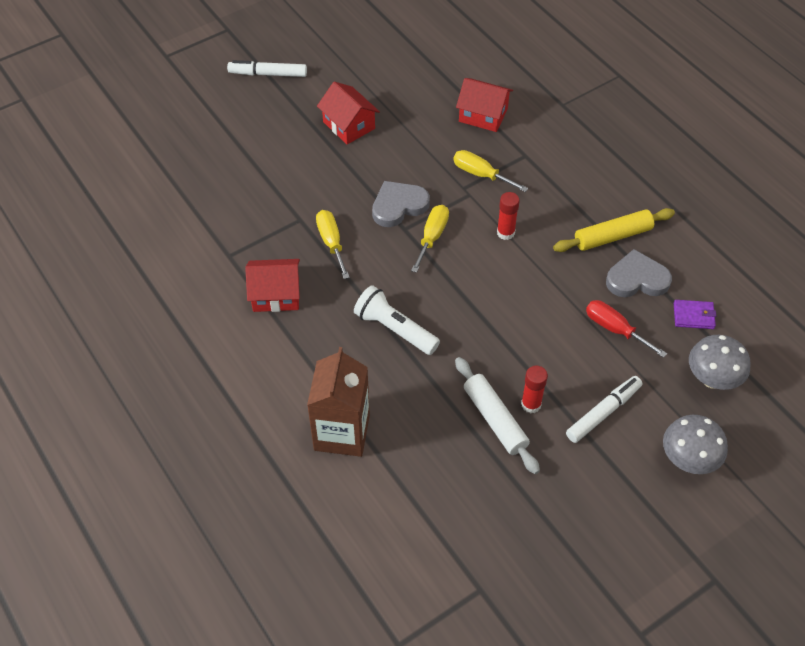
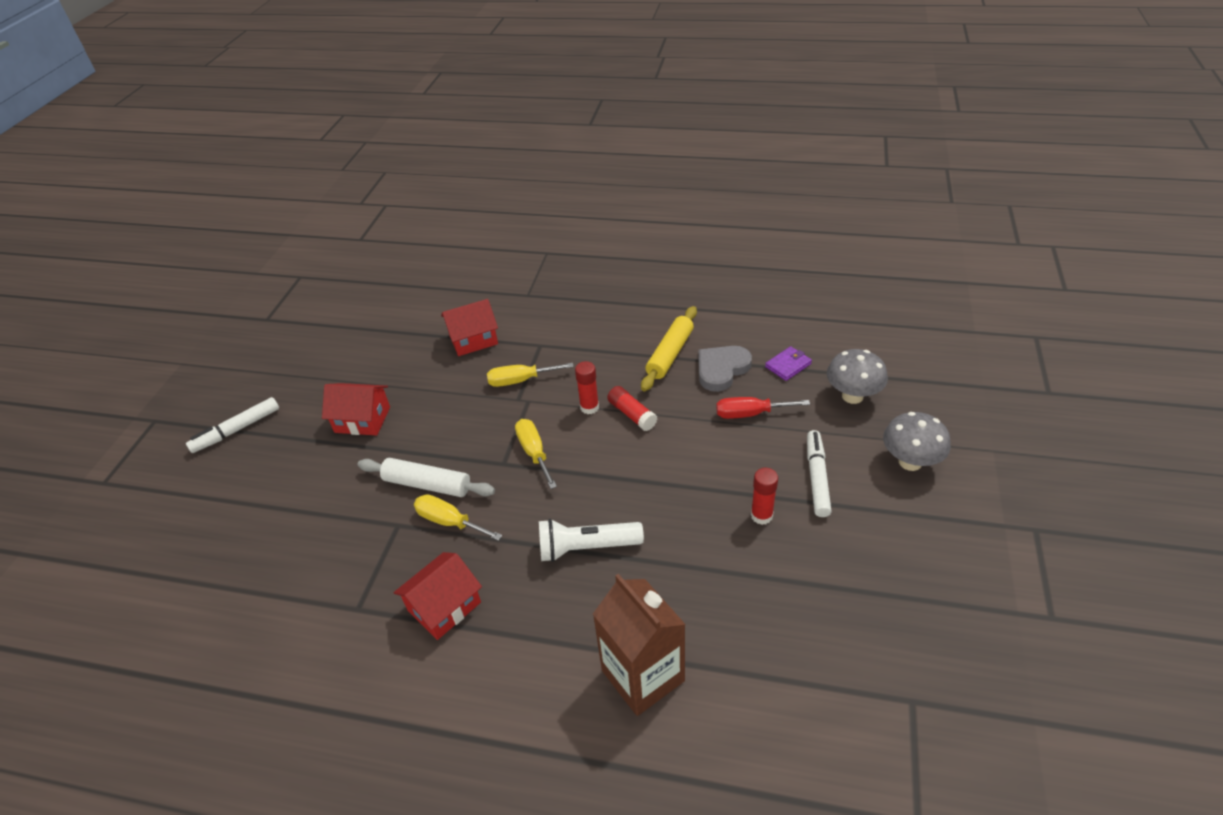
camera: 40 degrees left, 10 degrees down
grey heart [372,181,430,227] -> none
white rolling pin [455,357,540,474] -> white rolling pin moved to [358,458,495,497]
none -> red glue stick [607,386,657,431]

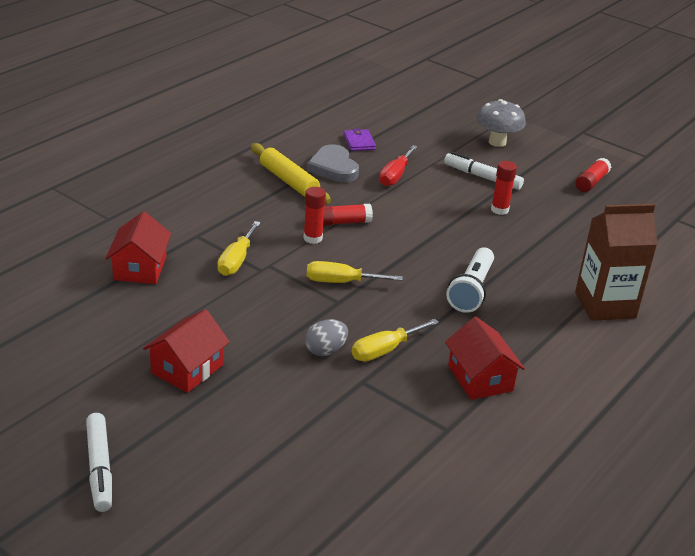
camera: 70 degrees left, 10 degrees down
white rolling pin [358,458,495,497] -> grey egg [305,319,348,356]
grey mushroom [827,349,888,404] -> none
none -> red glue stick [575,158,611,192]

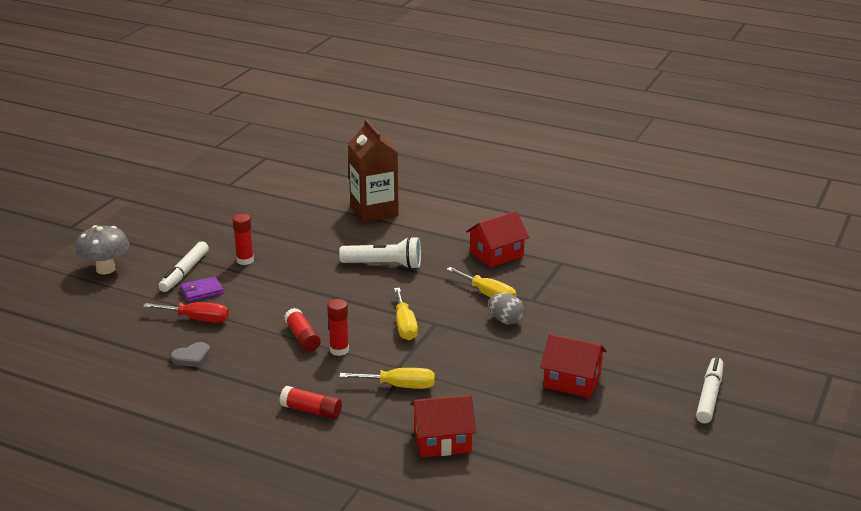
camera: 100 degrees left, 5 degrees down
white marker [86,413,112,512] -> white marker turned 45 degrees counterclockwise [696,357,723,423]
yellow rolling pin [251,143,331,204] -> none
grey heart [307,144,359,182] -> grey heart [171,342,210,367], size x0.60
purple wallet [344,128,376,151] -> purple wallet moved to [181,276,224,302]
red glue stick [575,158,611,192] -> red glue stick moved to [280,386,342,419]

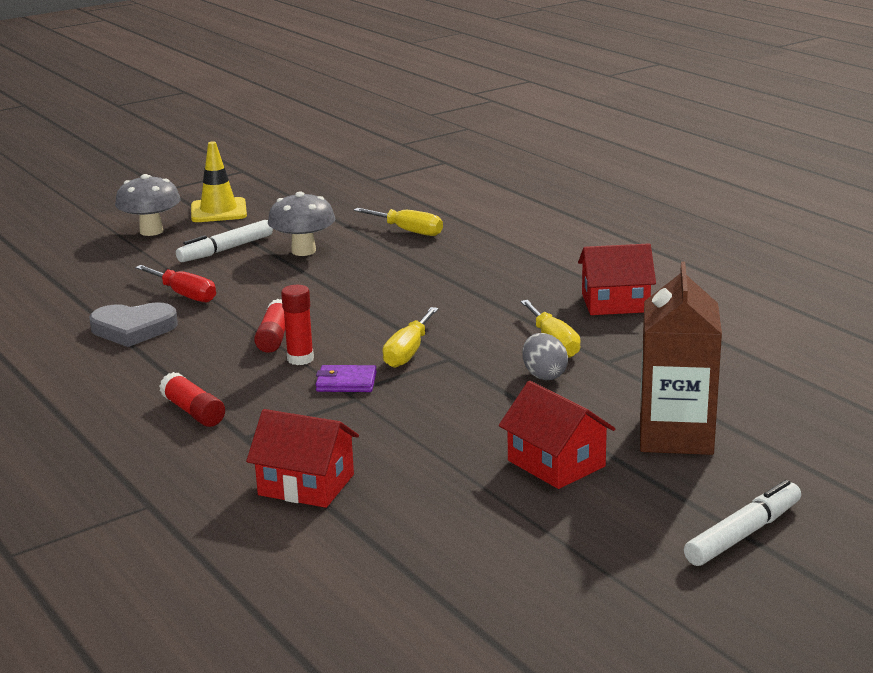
camera: 30 degrees right, 5 degrees down
grey heart [171,342,210,367] -> grey heart [89,302,178,347], size x1.66
purple wallet [181,276,224,302] -> purple wallet moved to [316,365,377,392]
red glue stick [232,214,254,265] -> grey mushroom [268,191,335,256]
white flashlight [339,236,421,269] -> none
yellow screwdriver [339,368,435,389] -> yellow screwdriver moved to [354,208,443,236]
brown carton [348,119,399,223] -> brown carton moved to [640,262,722,455]
none -> yellow traffic cone [191,142,247,222]

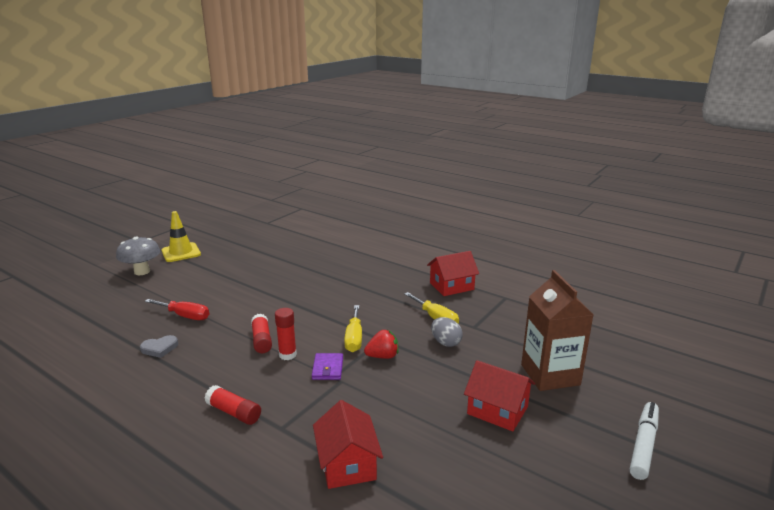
camera: 20 degrees left, 0 degrees up
grey heart [89,302,178,347] -> grey heart [140,335,178,358], size x0.60
white marker [176,220,273,262] -> none
red house [246,409,359,508] -> red house turned 75 degrees clockwise [313,400,383,489]
grey mushroom [268,191,335,256] -> none
purple wallet [316,365,377,392] -> purple wallet turned 75 degrees counterclockwise [312,353,343,380]
yellow screwdriver [354,208,443,236] -> none
none -> red strawberry [364,329,398,359]

